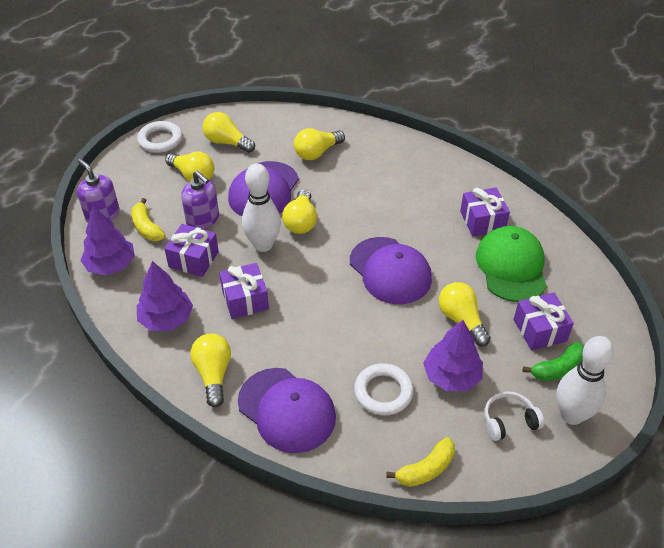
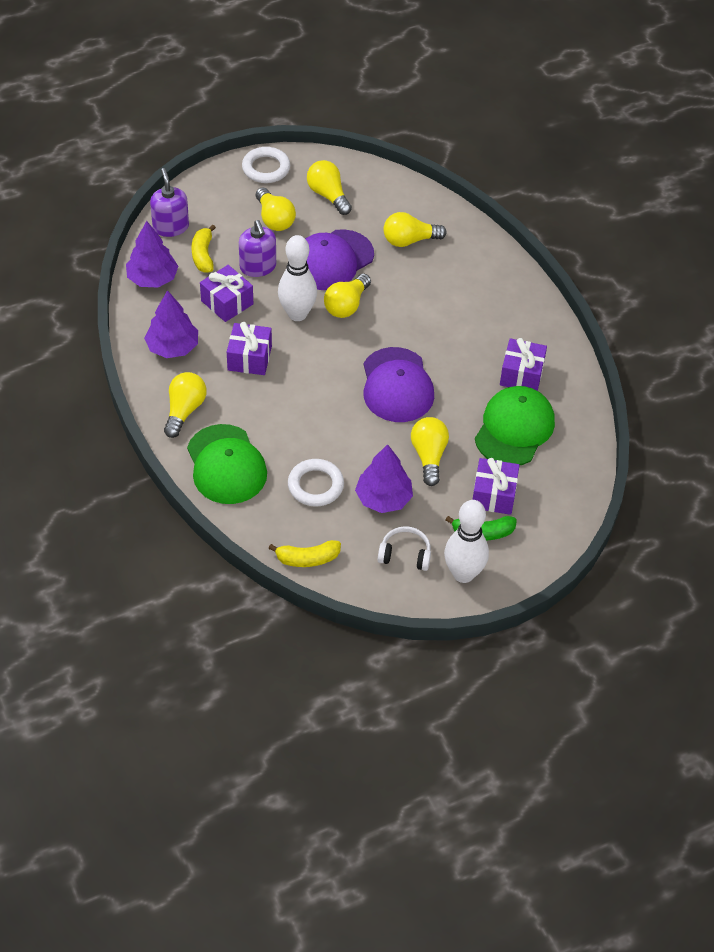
camera: 25 degrees right, 5 degrees up
purple cap [238,368,336,453] -> green cap [187,424,267,504]

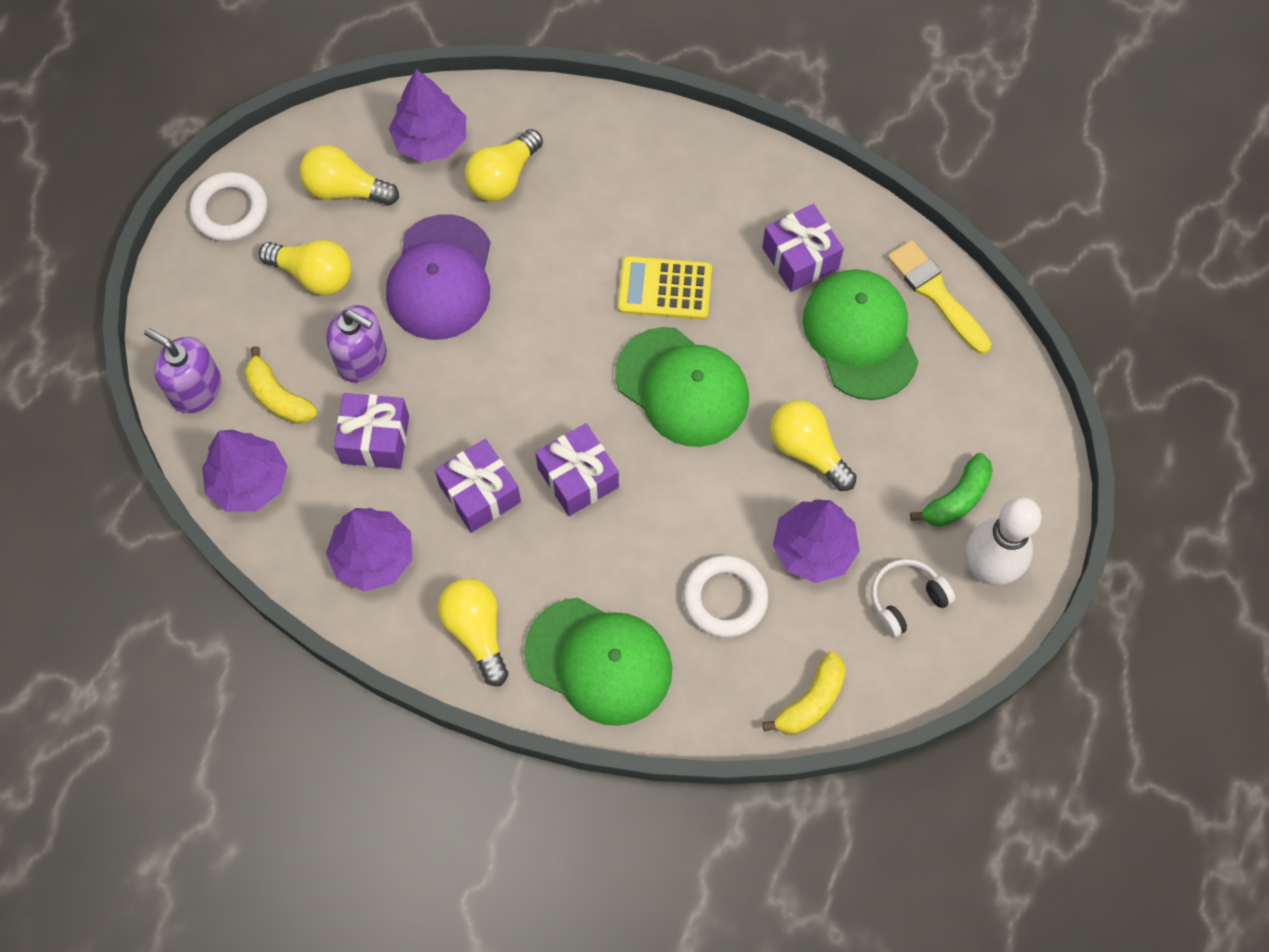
camera: 40 degrees left, 15 degrees up
white bowling pin [278,235,317,321] -> none
yellow light bulb [324,274,371,318] -> none
purple cap [364,347,434,422] -> green cap [615,327,749,447]
purple gift [473,458,519,515] -> purple gift moved to [535,423,619,516]
none -> purple tree [389,69,466,162]
none -> yellow calculator [618,256,712,320]
none -> yellow brush [887,240,992,354]

